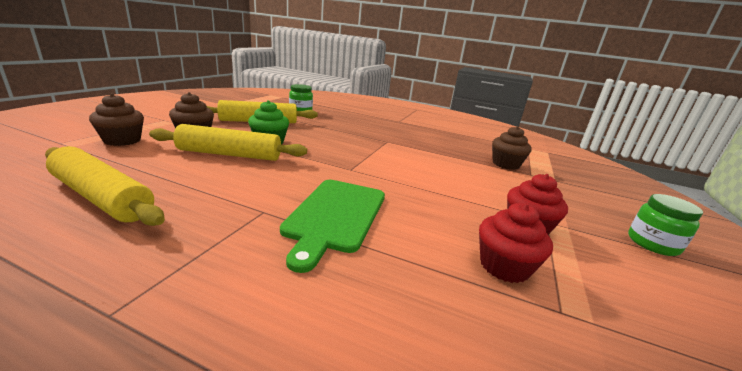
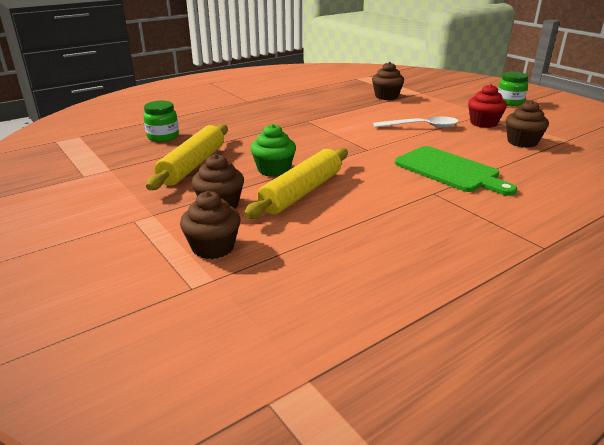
camera: 55 degrees left, 5 degrees up
yellow rolling pin [45,146,165,226] -> none
red cupcake [479,203,553,283] -> brown cupcake [506,100,549,148]
none -> white spoon [373,116,459,128]

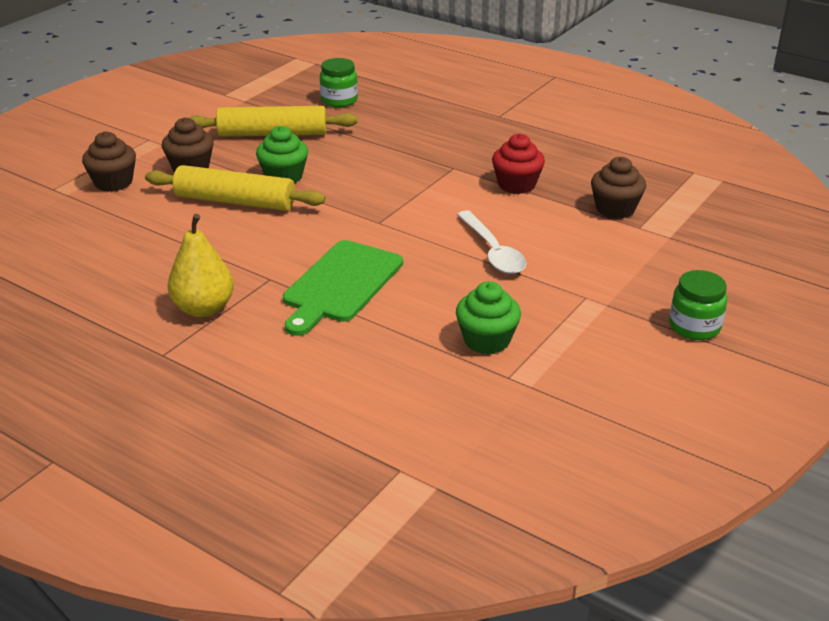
camera: 70 degrees right, 5 degrees up
red cupcake [468,84,507,128] -> red cupcake moved to [492,134,545,194]
brown cupcake [506,100,549,148] -> green cupcake [456,281,521,354]
none -> yellow pear [167,214,234,317]

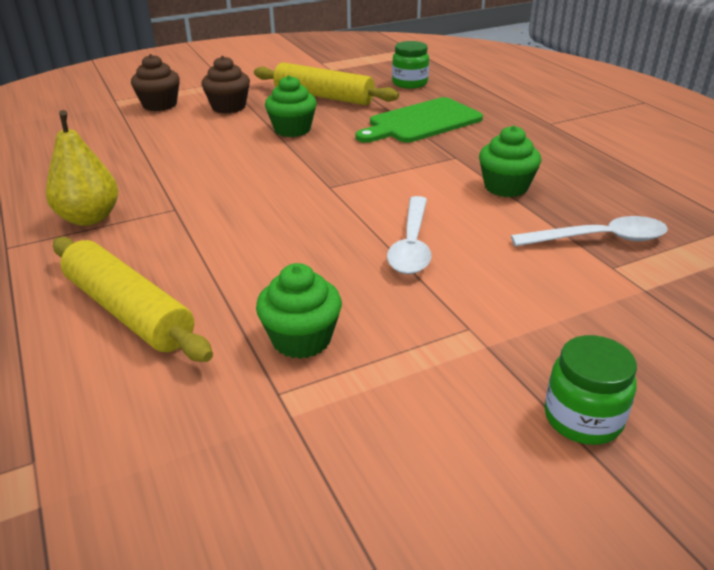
camera: 30 degrees right, 0 degrees up
yellow rolling pin [145,165,326,211] -> yellow rolling pin moved to [53,237,213,362]
green cutting board [283,240,403,336] -> green cutting board moved to [356,97,483,143]
red cupcake [492,134,545,194] -> green cupcake [479,126,541,197]
brown cupcake [591,157,646,219] -> white spoon [511,216,668,246]

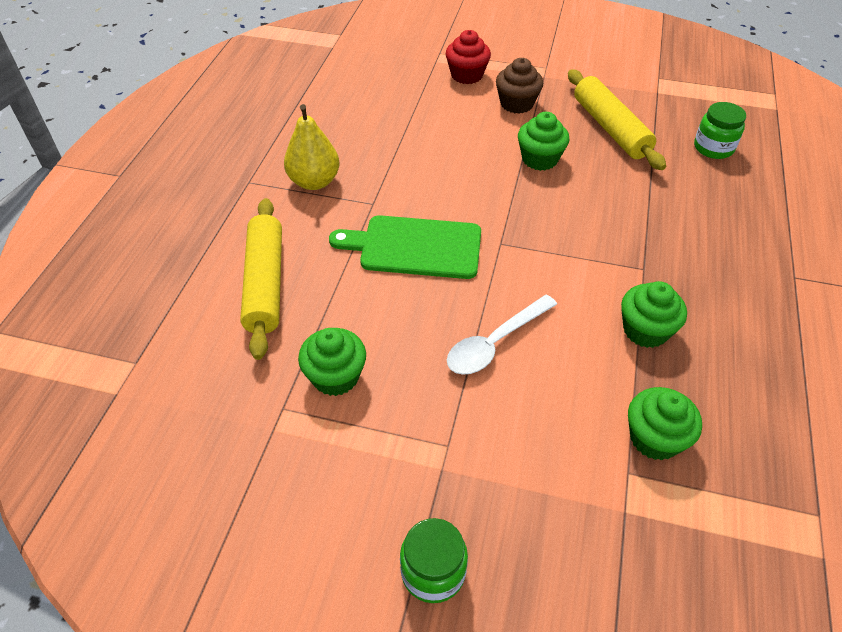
camera: 40 degrees right, 15 degrees up
brown cupcake [131,54,180,111] -> red cupcake [446,30,491,84]
green cutting board [356,97,483,143] -> green cutting board moved to [329,215,481,279]
white spoon [511,216,668,246] -> green cupcake [628,387,702,460]

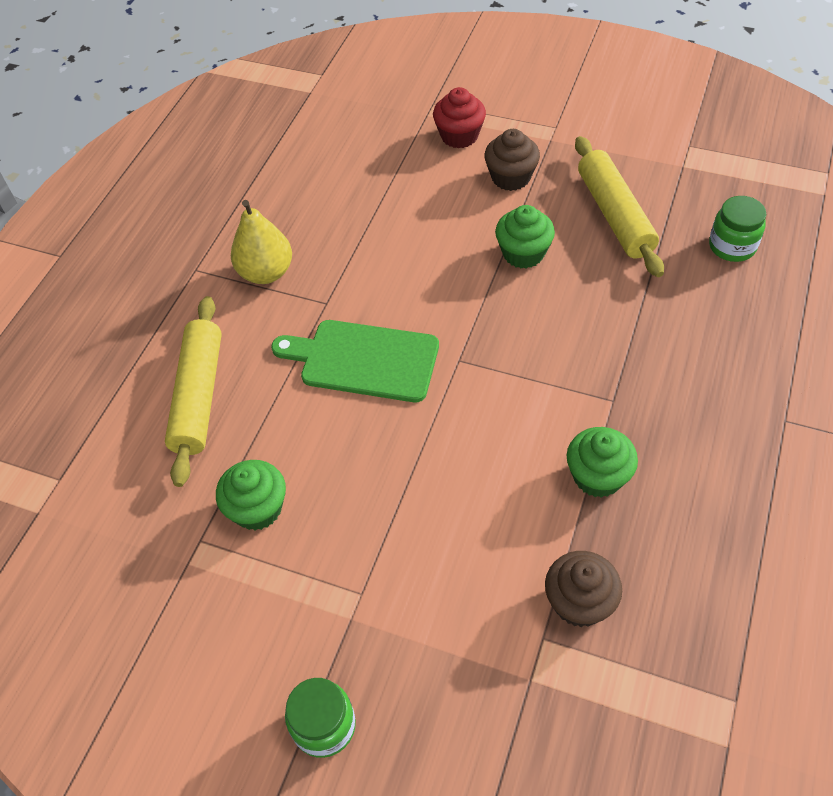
camera: 10 degrees right, 5 degrees up
white spoon [447,294,557,375] -> none
green cupcake [628,387,702,460] -> brown cupcake [545,551,622,627]

